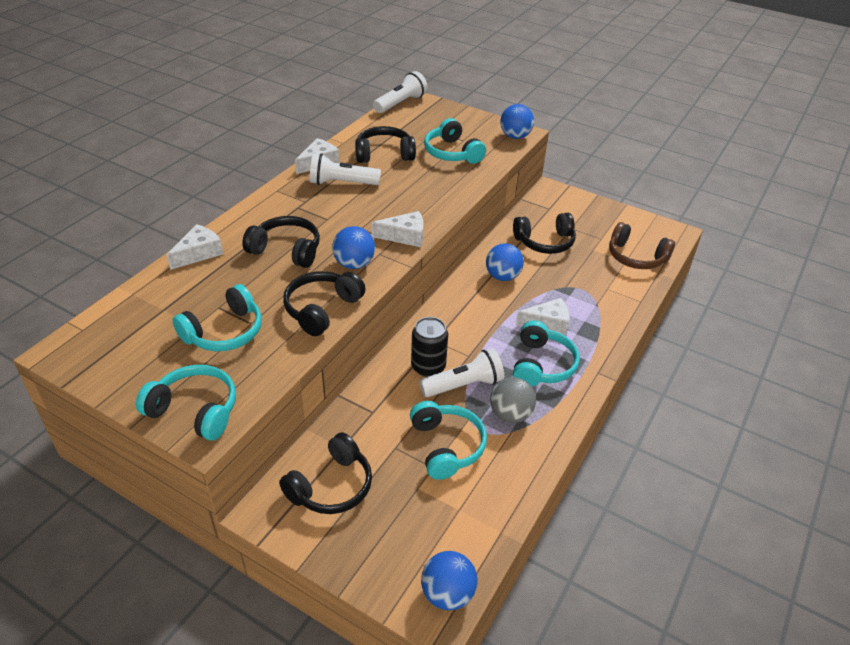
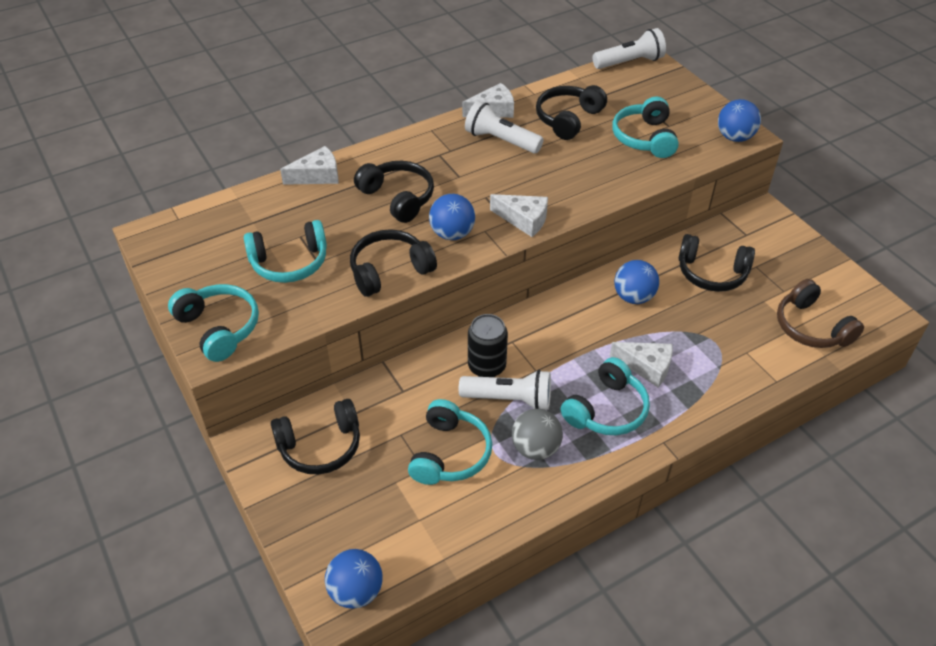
camera: 30 degrees right, 5 degrees up
black headphones [355,126,416,163] -> black headphones turned 75 degrees counterclockwise [536,85,607,140]

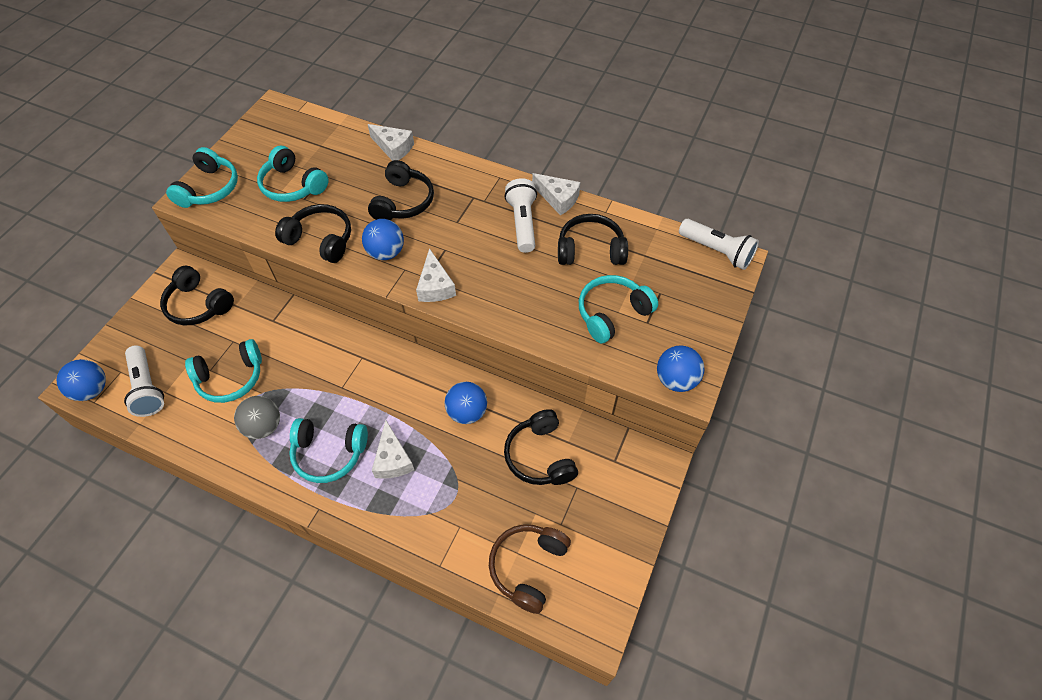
camera: 55 degrees right, 10 degrees up
white flashlight [459,370,551,410] -> white flashlight moved to [124,345,164,417]
black can [468,314,508,377] -> none

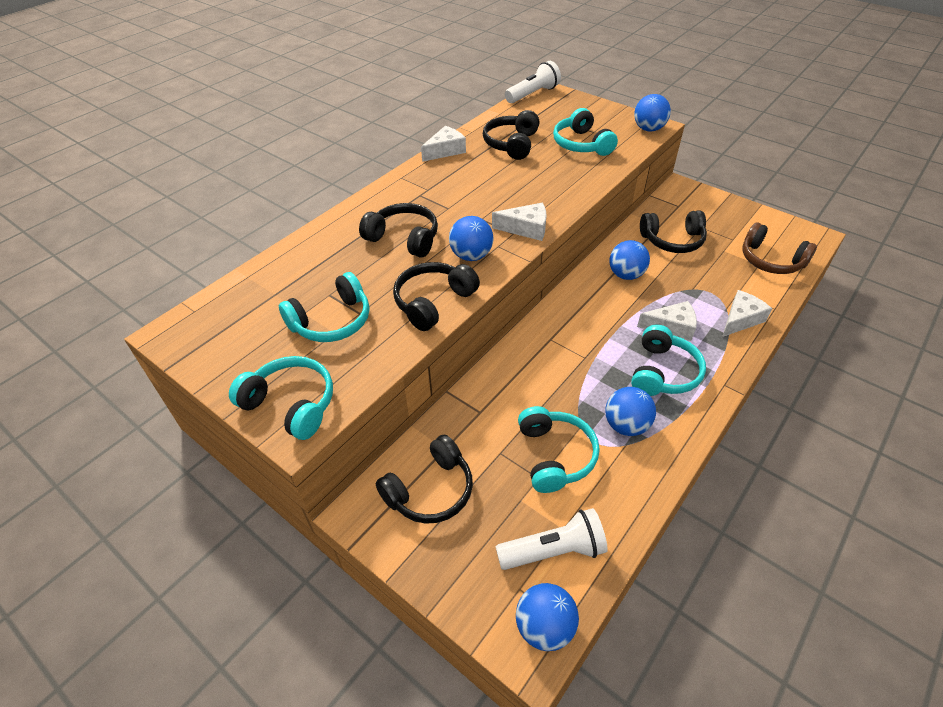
camera: 75 degrees left, 10 degrees down
grey ball [234,396,280,439] -> blue ball [605,387,656,436]
white cheese [368,124,414,161] -> white cheese moved to [722,290,772,337]
white flashlight [504,178,537,253] -> none

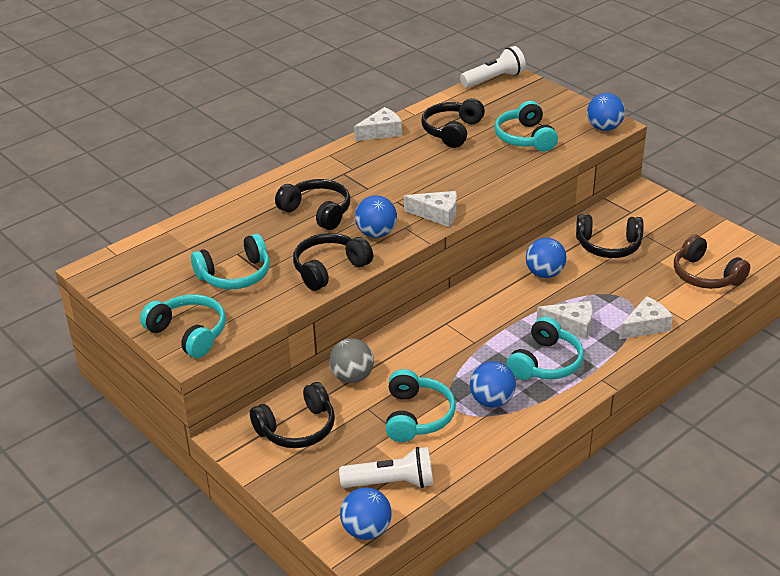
camera: 10 degrees right, 10 degrees down
none -> grey ball [329,338,374,383]

